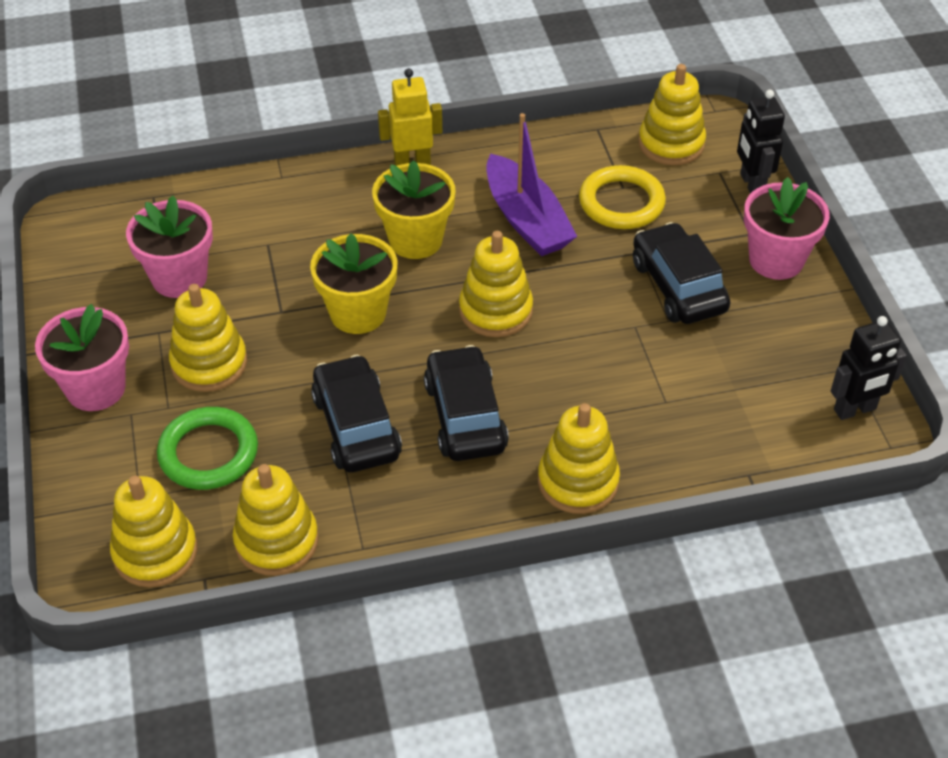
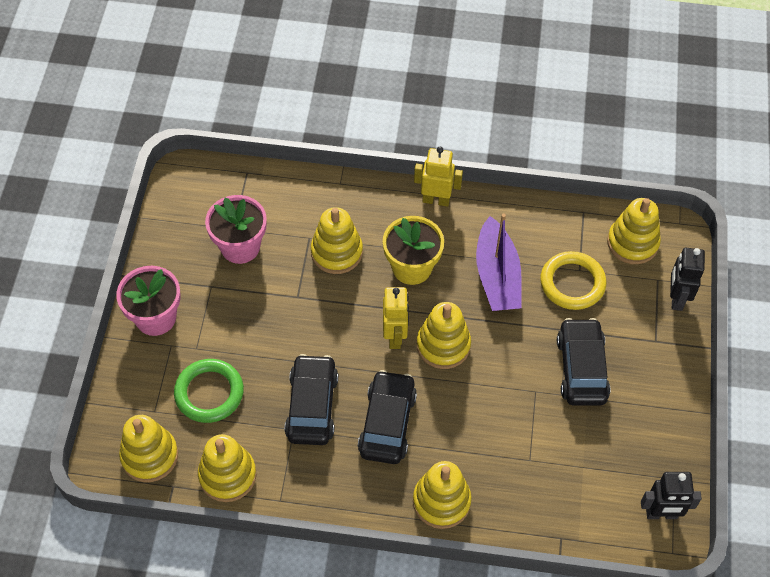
camera: 20 degrees right, 10 degrees up
yellow stacking toy [169,284,247,392] -> yellow stacking toy moved to [311,207,363,274]
yellow flower pot [310,233,398,334] -> none
pink flower pot [744,177,830,280] -> none
none -> yellow robot [383,287,409,349]

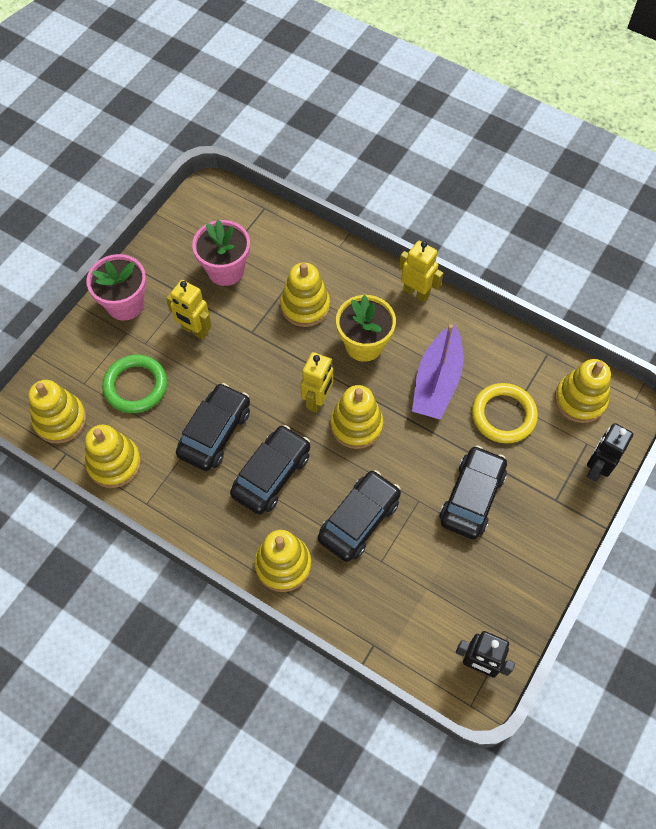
camera: 25 degrees right, 5 degrees up
none -> yellow robot [166,280,212,340]
none -> black car [318,470,401,562]

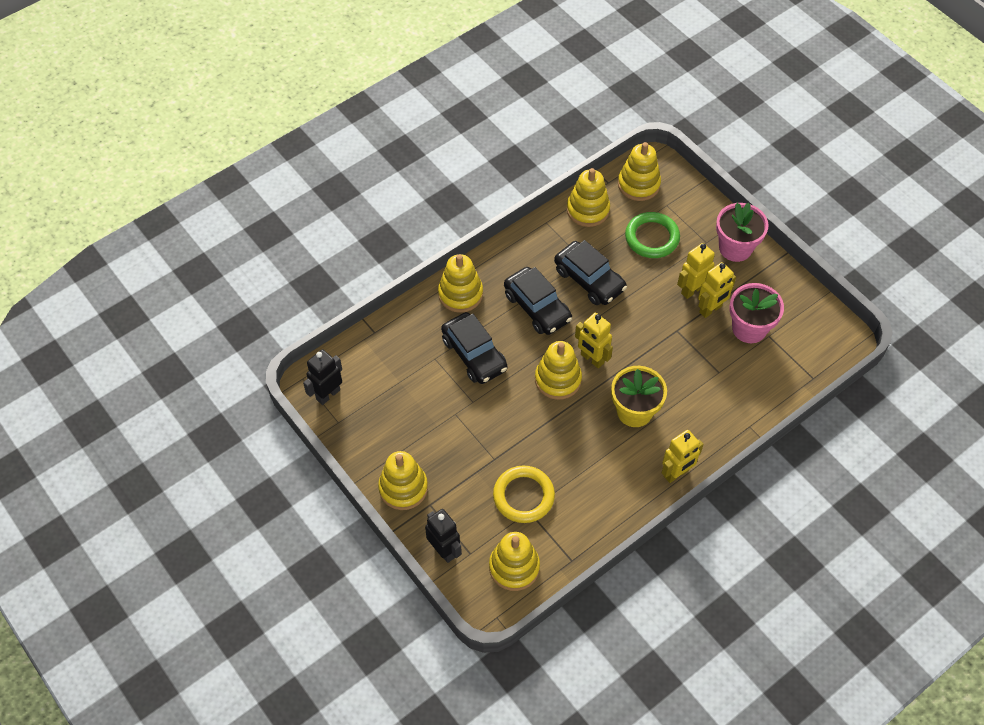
camera: 110 degrees right, 5 degrees down
yellow stacking toy [280,263,330,327] -> yellow stacking toy moved to [378,451,428,510]
purple boat [412,324,463,419] -> none
black car [439,445,507,539] -> none
none -> yellow robot [698,262,736,318]

